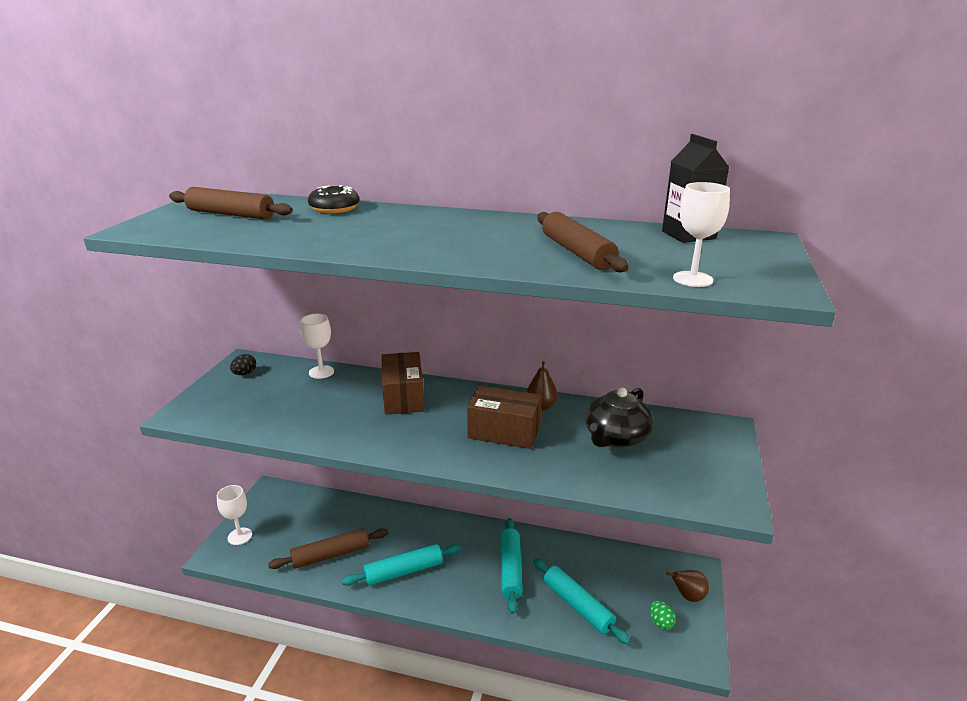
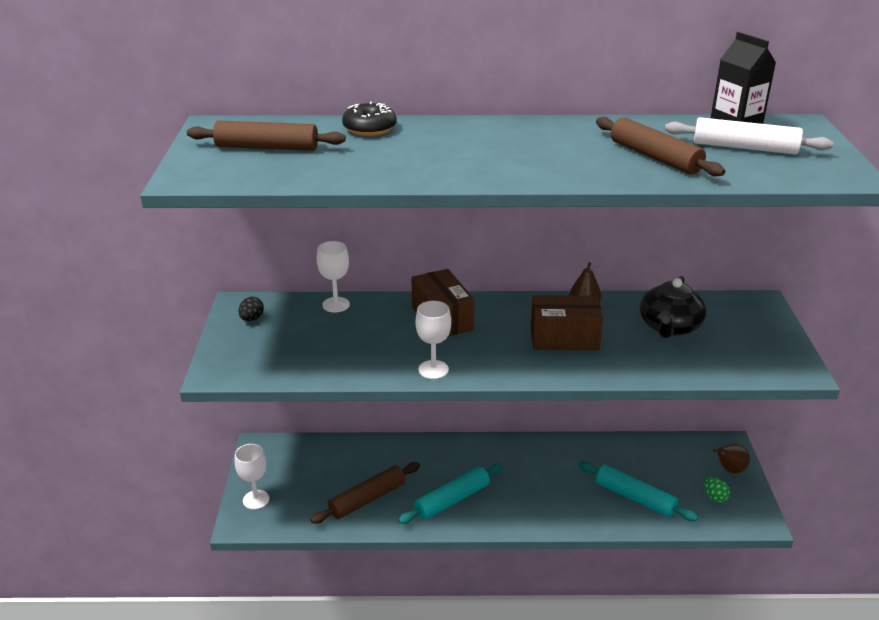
camera: 15 degrees left, 5 degrees up
turquoise rolling pin [501,518,523,614] -> none
white goblet [673,182,730,287] -> white goblet moved to [415,301,451,379]
none -> white rolling pin [665,117,833,155]

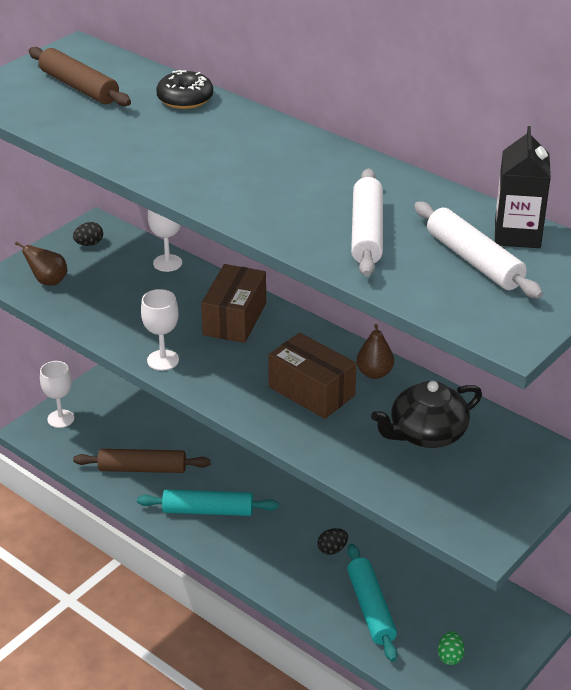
camera: 40 degrees right, 5 degrees up
brown rolling pin [596,117,725,176] -> white rolling pin [351,168,383,277]
brown pear [713,444,750,473] -> brown pear moved to [15,242,67,285]
none -> black egg [317,528,348,555]

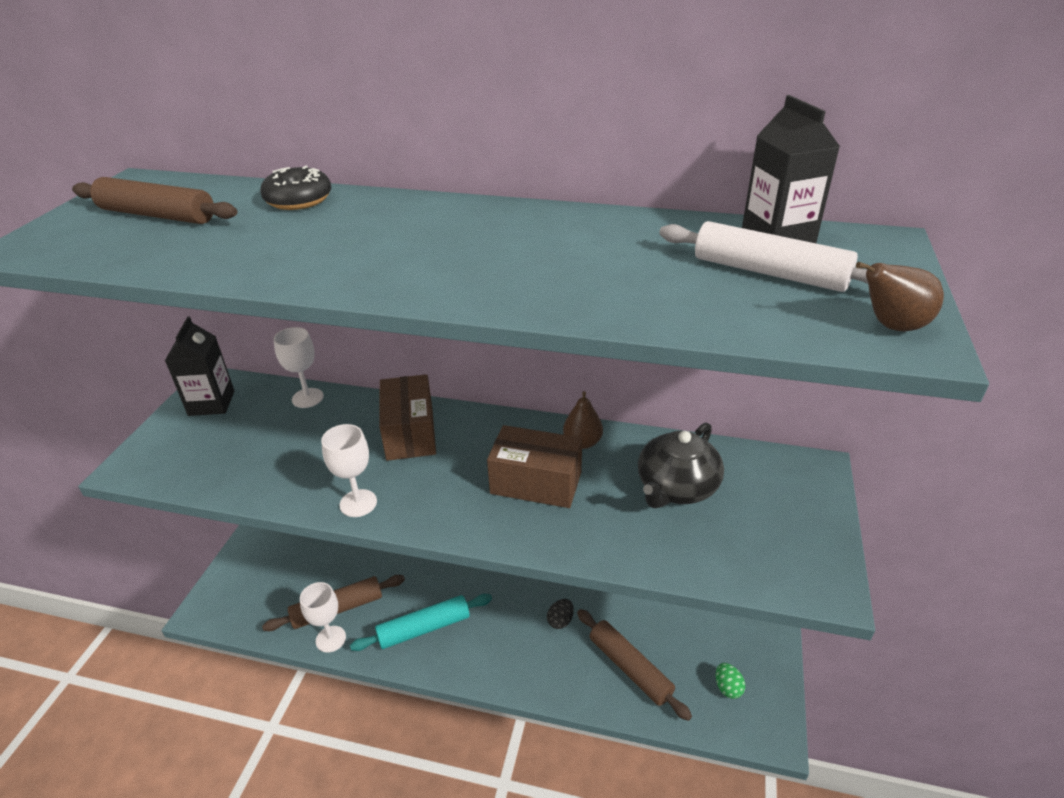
camera: 25 degrees left, 0 degrees up
brown pear [15,242,67,285] -> brown pear moved to [856,262,944,331]
white goblet [40,361,74,428] -> white goblet moved to [300,582,346,653]
black egg [73,222,103,246] -> black carton [165,316,235,416]
turquoise rolling pin [347,544,397,662] -> brown rolling pin [577,609,692,721]
white rolling pin [351,168,383,277] -> none

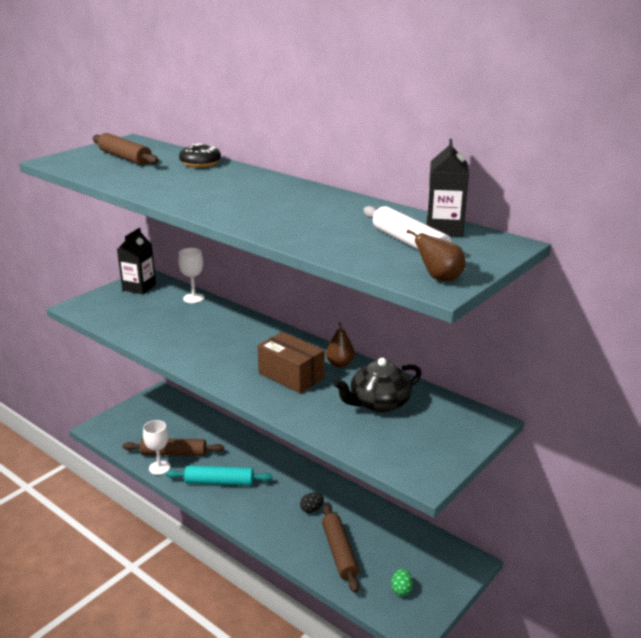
camera: 25 degrees right, 10 degrees down
white goblet [321,424,377,517] -> none
brown box [379,374,436,461] -> none

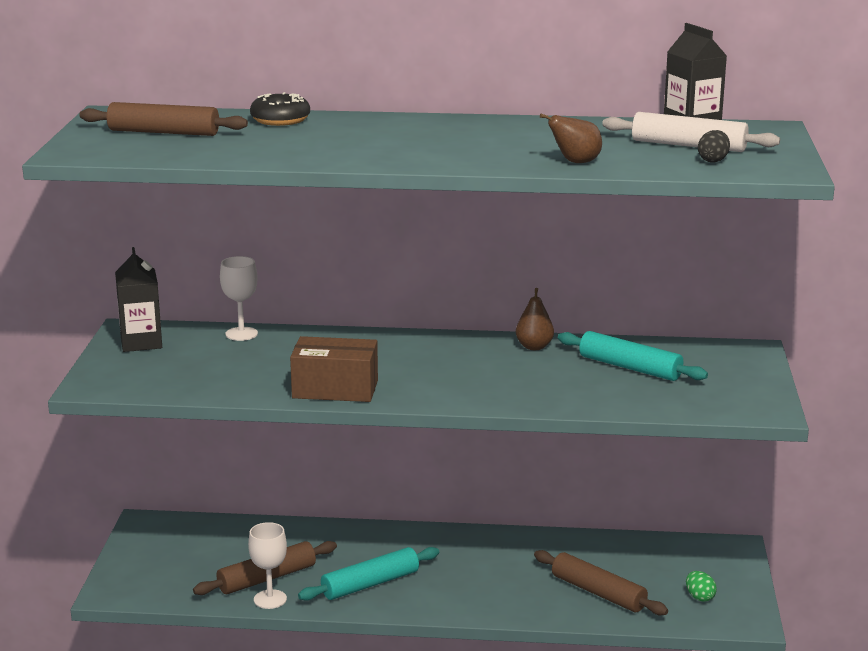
camera: 35 degrees left, 5 degrees down
brown box [257,332,325,393] -> brown box moved to [290,336,378,402]
black egg [300,493,324,513] -> black egg moved to [698,130,730,163]
black teapot [333,358,422,412] -> turquoise rolling pin [558,331,708,381]
brown pear [406,229,466,281] -> brown pear moved to [540,114,602,163]

